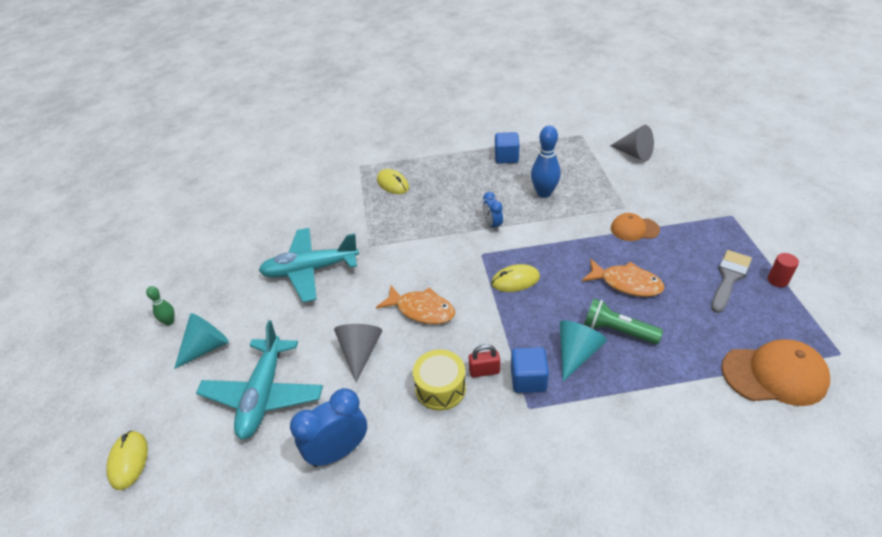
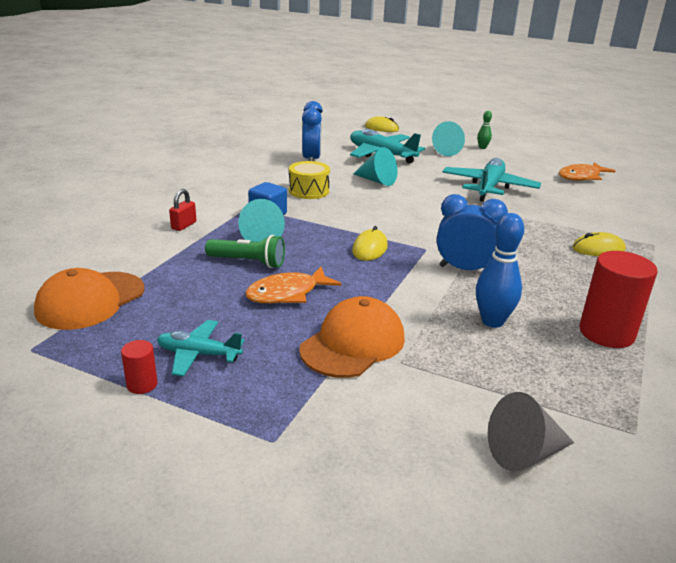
camera: 120 degrees right, 15 degrees down
grey cone [334,324,382,383] -> turquoise cone [353,147,398,186]
orange fish [376,285,455,324] -> orange fish moved to [559,162,615,181]
red padlock [469,344,500,377] -> red padlock moved to [169,189,196,231]
blue clock [483,192,503,231] -> blue clock [437,194,508,270], size x1.75
blue cube [495,132,520,164] -> red cylinder [579,251,657,348]
green flashlight [584,298,663,344] -> green flashlight turned 45 degrees clockwise [205,235,285,268]
orange cap [611,213,660,241] -> orange cap [299,296,405,378], size x1.66
grey brush [711,250,752,313] -> turquoise plane [157,320,245,376]

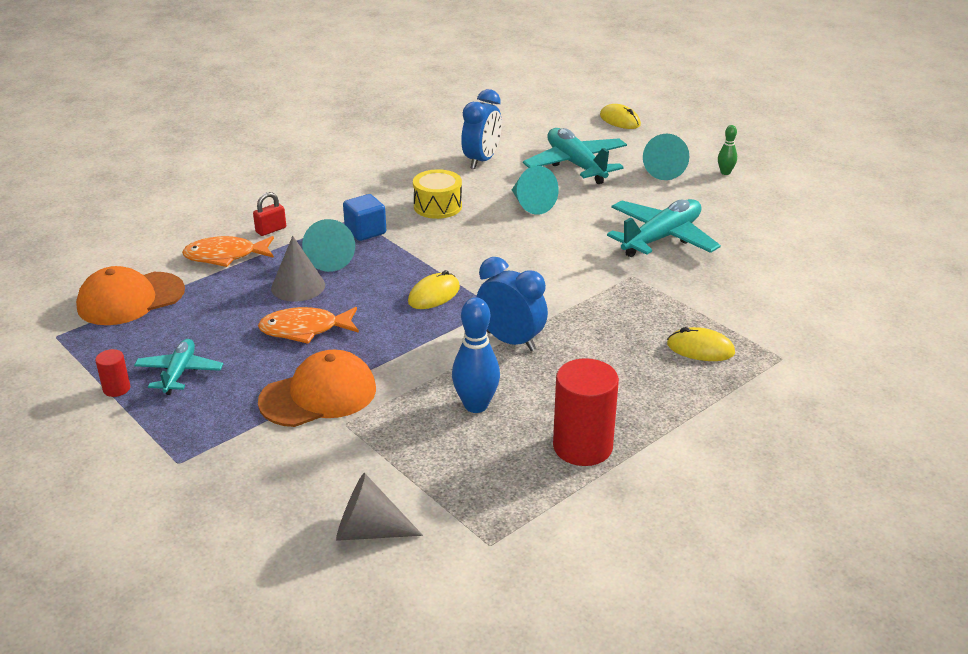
camera: 25 degrees right, 5 degrees up
turquoise plane [157,320,245,376] -> turquoise plane turned 60 degrees clockwise [134,339,223,395]
green flashlight [205,235,285,268] -> grey cone [271,236,325,302]
orange fish [559,162,615,181] -> orange fish moved to [182,236,274,267]

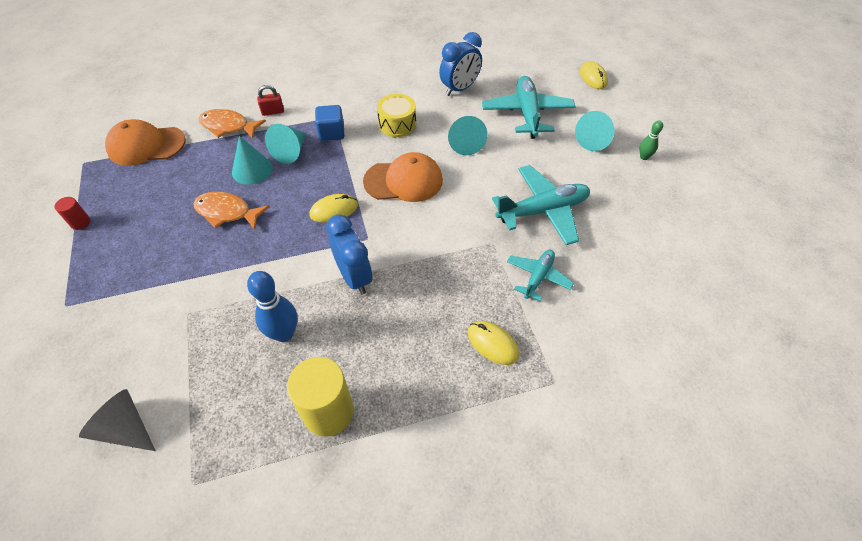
camera: 25 degrees right, 20 degrees up
turquoise plane [134,339,223,395] -> turquoise plane moved to [507,250,574,301]
orange cap [258,350,376,427] -> orange cap moved to [363,152,443,202]
grey cone [271,236,325,302] -> turquoise cone [232,136,273,185]
red cylinder [553,358,619,466] -> yellow cylinder [287,357,354,437]

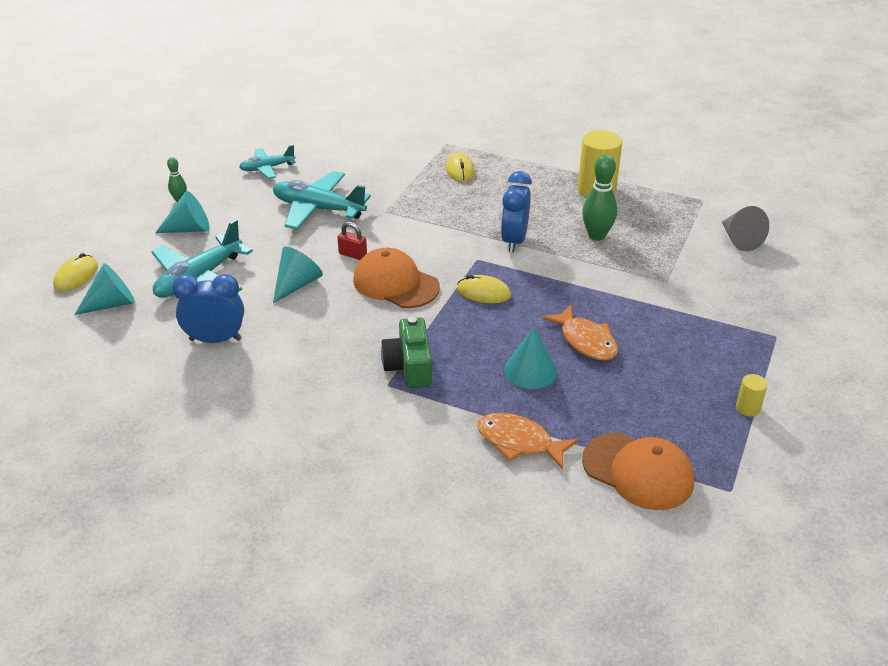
camera: 140 degrees left, 15 degrees down
red cylinder [54,197,91,230] -> yellow cylinder [736,374,768,416]
orange fish [199,109,266,139] -> orange fish turned 150 degrees clockwise [477,413,578,470]
blue bowling pin [247,271,297,342] -> green bowling pin [582,154,617,241]
red padlock [257,85,284,116] -> red padlock moved to [337,222,367,260]
turquoise cone [265,124,306,164] -> turquoise cone moved to [75,263,135,315]
blue cube [315,105,344,141] -> green camera [381,317,432,388]
yellow drum [377,94,416,137] -> none
turquoise plane [507,250,574,301] -> turquoise plane moved to [239,145,296,179]

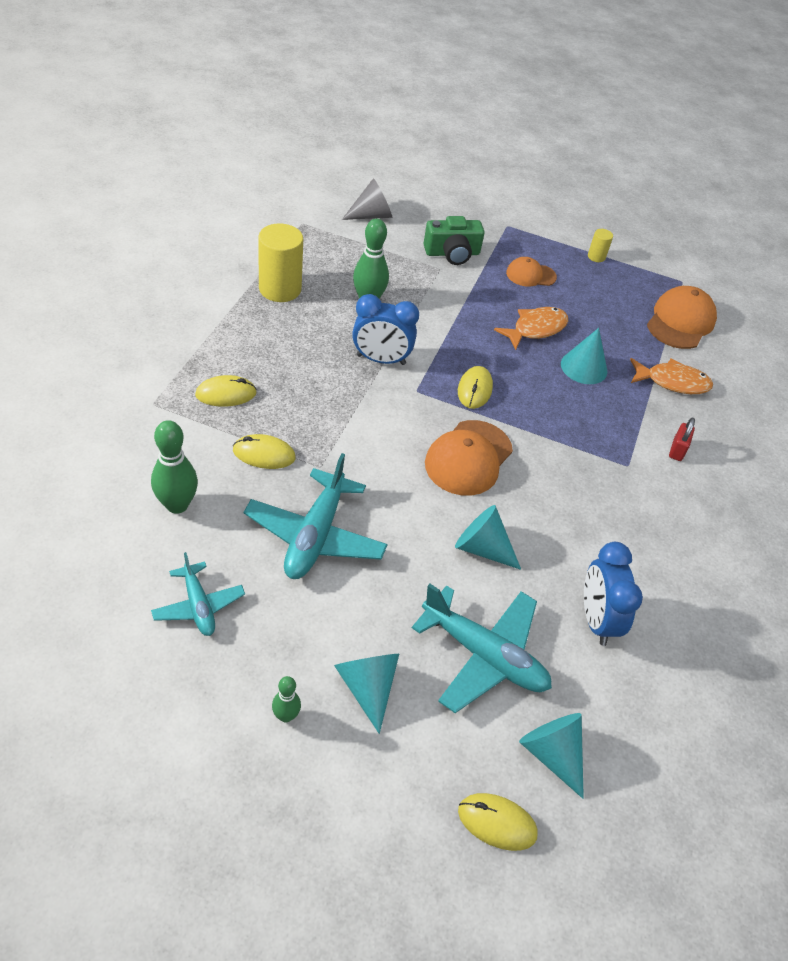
camera: 100 degrees left, 10 degrees up
red padlock [337,222,367,260] -> red padlock moved to [669,417,695,461]
green camera [381,317,432,388] -> green camera moved to [423,216,485,265]
orange fish [477,413,578,470] -> orange fish turned 105 degrees counterclockwise [630,358,713,394]
none -> green bowling pin [151,420,198,514]
none -> yellow mouse [233,434,296,469]
none -> orange cap [506,257,557,287]

